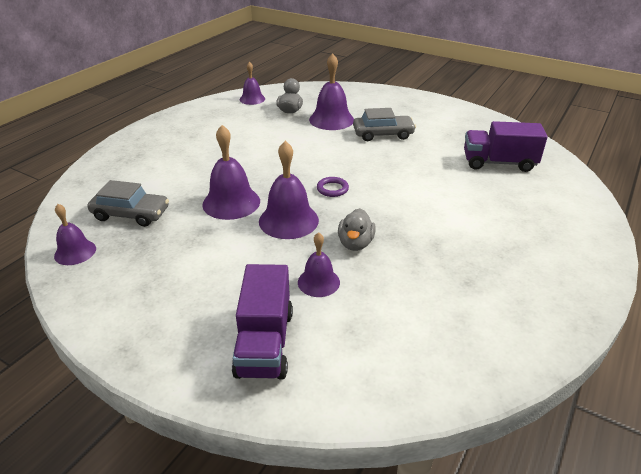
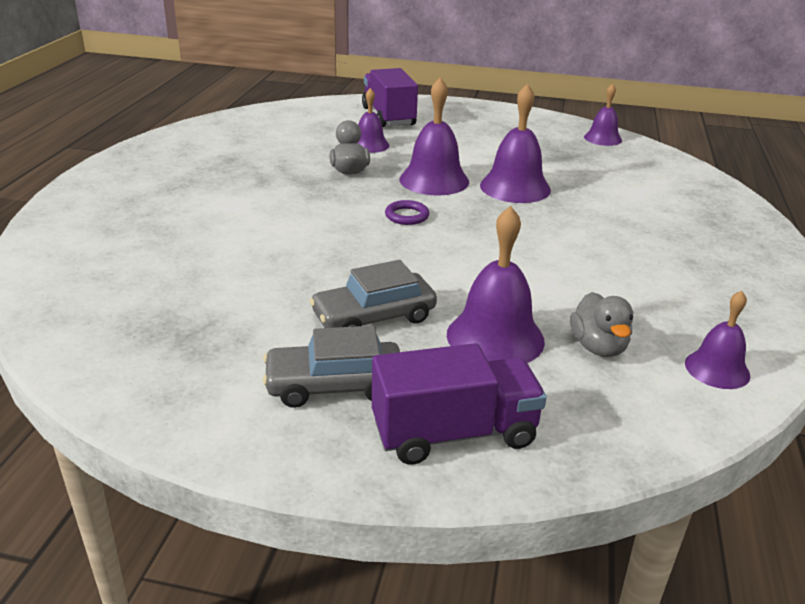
camera: 160 degrees right, 5 degrees down
grey car [88,180,169,227] -> grey car moved to [263,326,400,408]
purple truck [464,121,547,172] -> purple truck moved to [372,343,547,465]

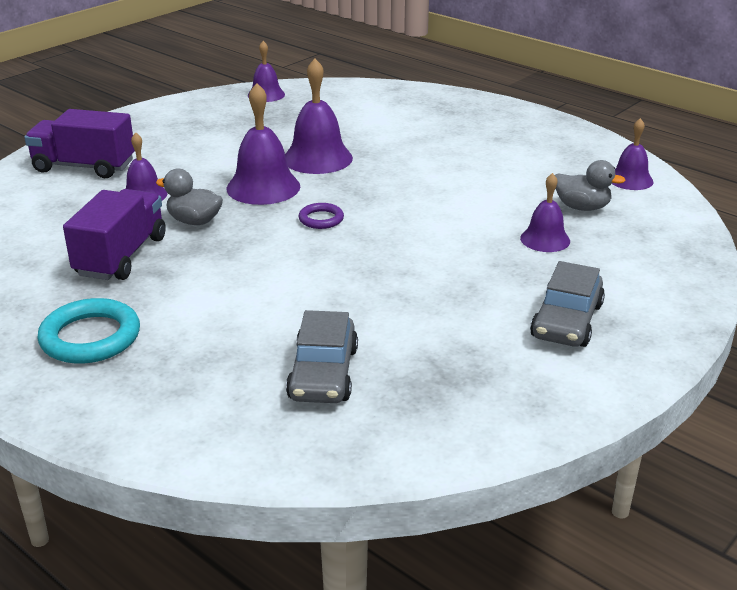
camera: 60 degrees left, 0 degrees up
grey car [310,260,437,328] -> grey car moved to [286,310,358,403]
purple truck [372,343,547,465] -> purple truck moved to [63,189,166,280]
purple bell [447,206,545,363] -> purple bell [520,173,570,252], size x0.61
none -> turquoise ring [37,298,140,364]

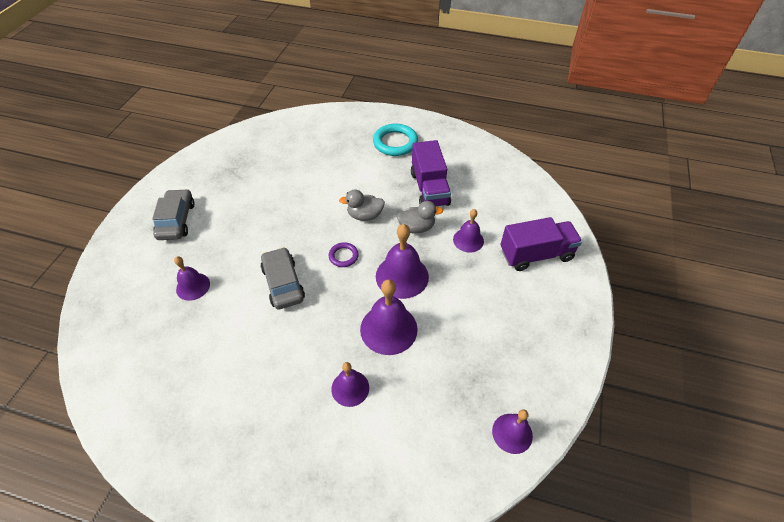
camera: 155 degrees right, 20 degrees up
grey car [286,310,358,403] -> grey car moved to [260,247,305,310]
grey duck [555,160,626,211] -> grey duck moved to [339,190,385,221]
purple bell [612,118,654,190] -> purple bell moved to [331,362,369,407]

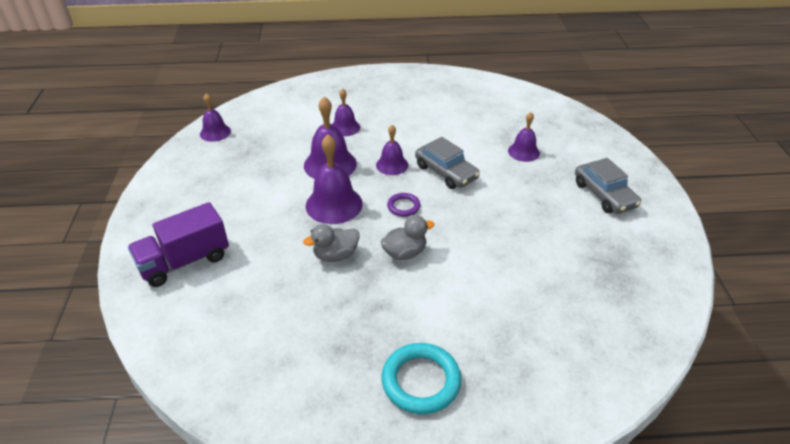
camera: 160 degrees right, 10 degrees down
purple truck [411,140,451,206] -> none
purple bell [453,209,484,252] -> purple bell moved to [376,125,408,175]

